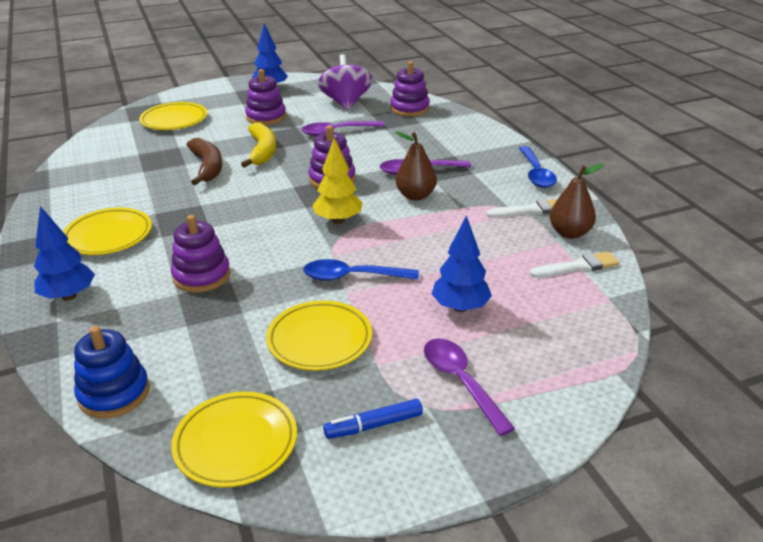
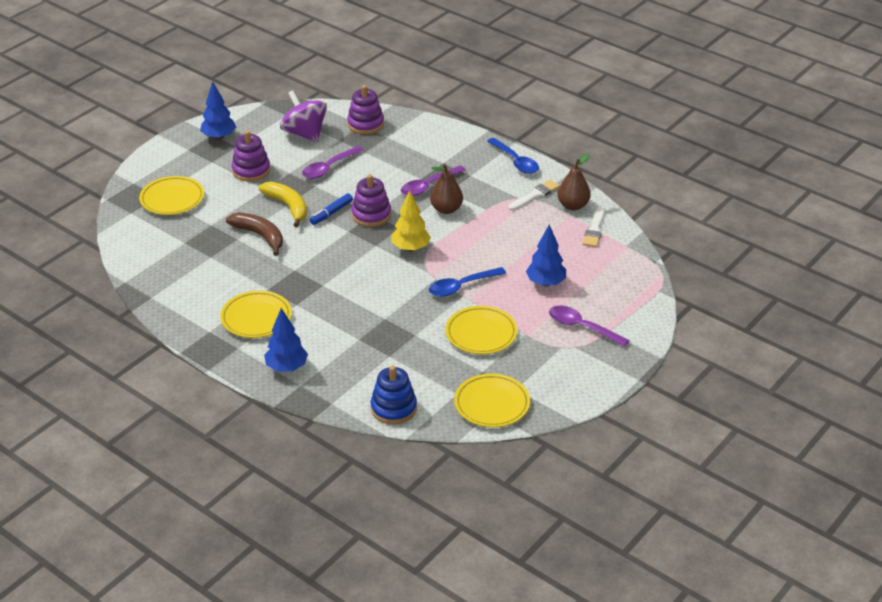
camera: 30 degrees left, 5 degrees up
purple stacking toy [171,215,230,292] -> none
blue marker [323,399,423,439] -> blue marker moved to [310,193,353,225]
white brush [530,252,619,278] -> white brush turned 150 degrees clockwise [583,206,605,247]

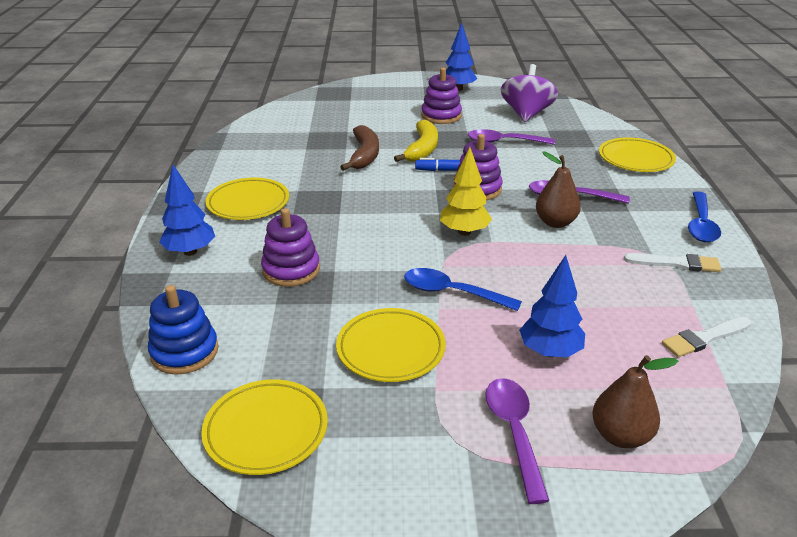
camera: 50 degrees right, 5 degrees down
yellow plate [139,176,204,215] -> yellow plate moved to [599,137,676,172]
purple stacking toy [347,85,384,134] -> purple stacking toy moved to [261,208,320,287]
brown pear [557,154,591,210] -> brown pear moved to [592,355,678,448]

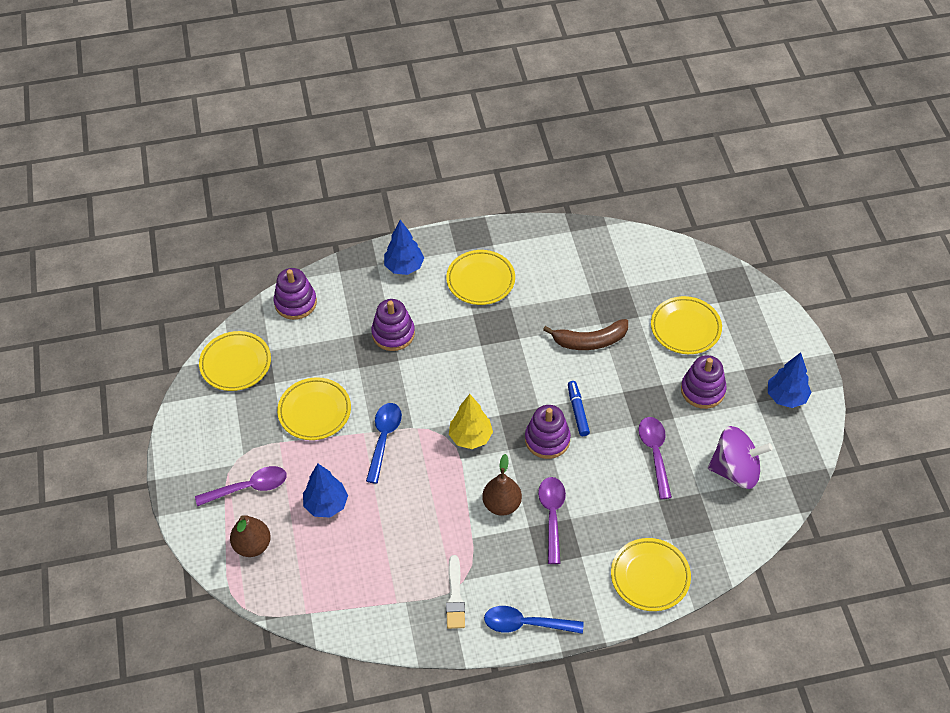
camera: 80 degrees right, 20 degrees up
blue stacking toy [148,285,218,375] -> purple stacking toy [274,268,317,320]
yellow banana [394,119,438,162] -> none
white brush [662,317,752,357] -> none
none -> yellow plate [651,296,722,354]

